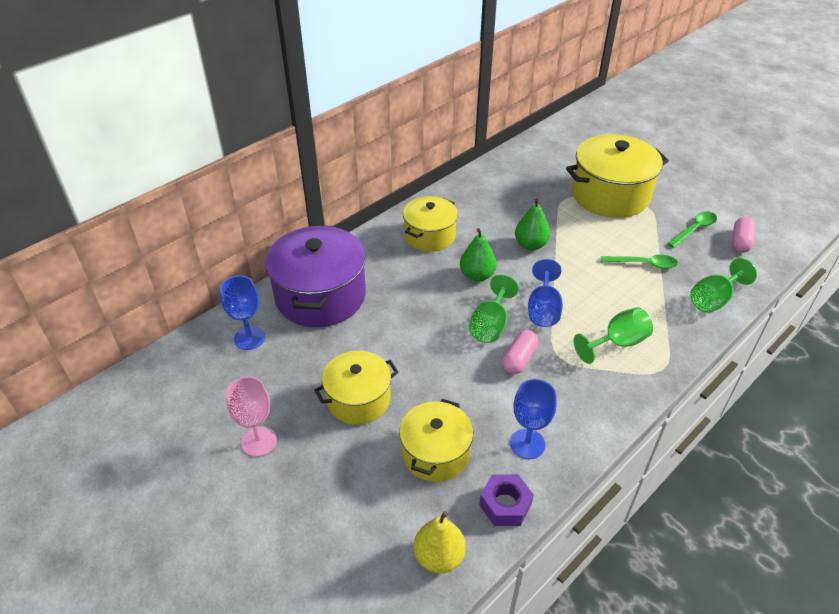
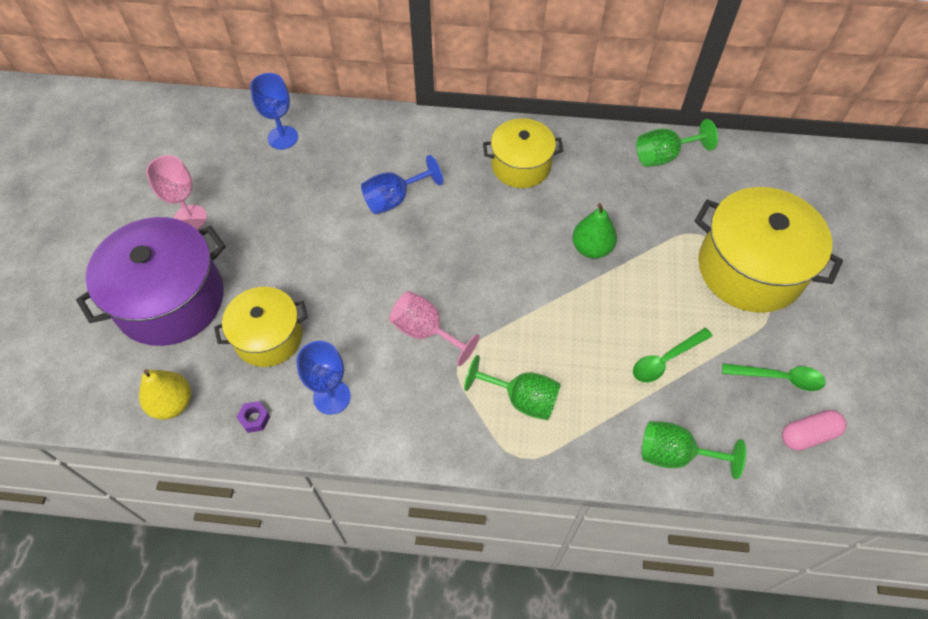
camera: 50 degrees right, 15 degrees up
purple pot [265,225,366,327] -> purple pot moved to [76,217,226,346]
yellow pot [314,351,399,425] -> none
green pear [460,228,497,282] -> none
green goblet [469,274,519,343] -> green goblet moved to [636,119,718,167]
purple nut [479,474,534,526] -> purple nut [236,401,270,433], size x0.58
pink capsule [502,330,538,374] -> pink goblet [389,291,479,366]
blue goblet [528,259,563,327] -> blue goblet moved to [361,155,443,214]
green spoon [601,255,678,269] -> green spoon turned 90 degrees clockwise [633,328,712,382]

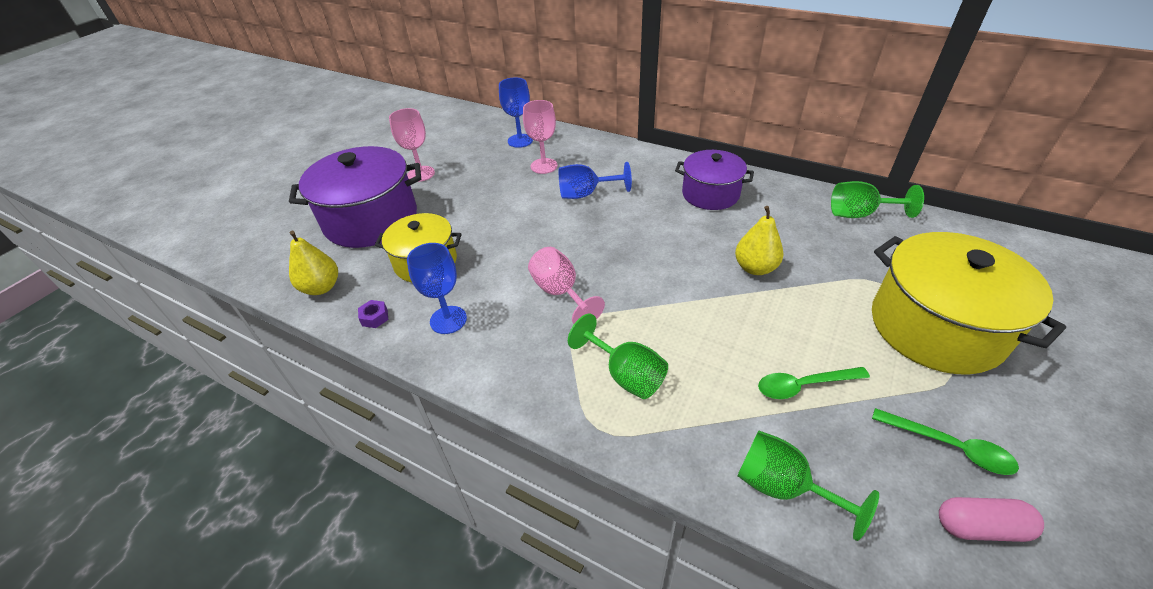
camera: 25 degrees right, 15 degrees down
yellow pot [483,118,563,188] -> purple pot [675,150,754,210]
green pear [572,203,617,259] -> yellow pear [735,206,784,275]
none -> pink goblet [523,100,558,174]

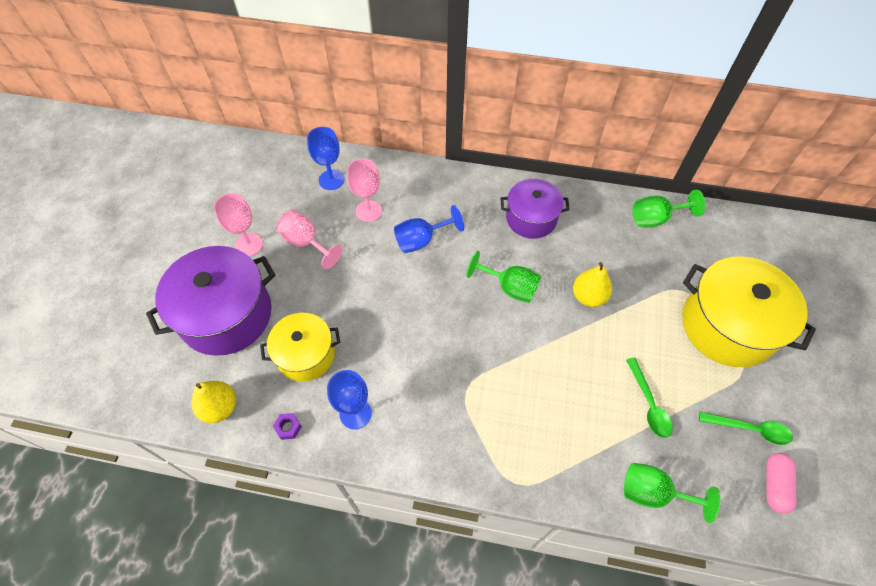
camera: 20 degrees left, 15 degrees up
pink goblet [528,247,605,324] -> pink goblet moved to [276,210,343,269]
green goblet [568,314,668,399] -> green goblet moved to [466,251,541,303]
green spoon [758,367,870,399] -> green spoon turned 75 degrees counterclockwise [626,358,673,438]
pink capsule [939,497,1044,542] -> pink capsule turned 60 degrees counterclockwise [767,453,796,514]

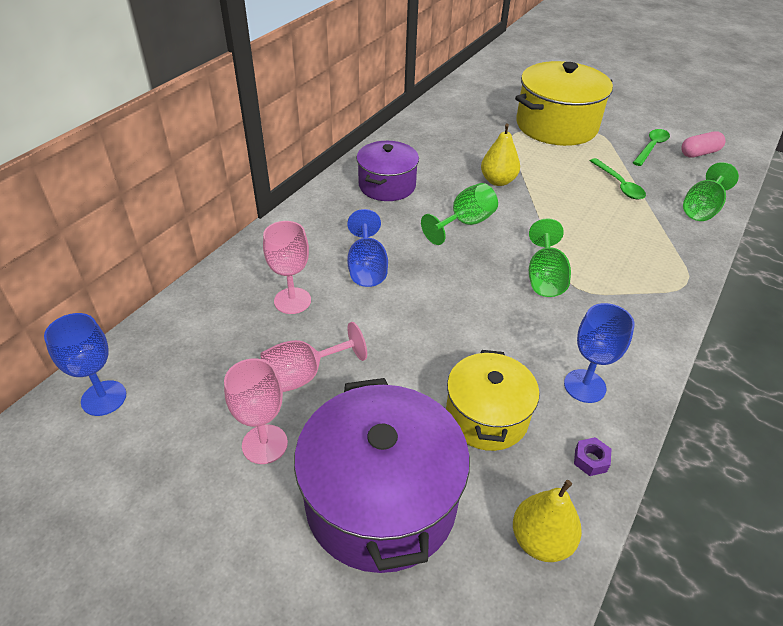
camera: 70 degrees left, 15 degrees down
blue goblet [307,127,344,190] -> blue goblet moved to [44,313,126,416]
green spoon [626,358,673,438] -> green spoon turned 60 degrees clockwise [590,158,646,200]
green goblet [633,190,706,228] -> green goblet moved to [529,218,571,297]
pink capsule [767,453,796,514] -> pink capsule turned 60 degrees counterclockwise [681,131,725,158]

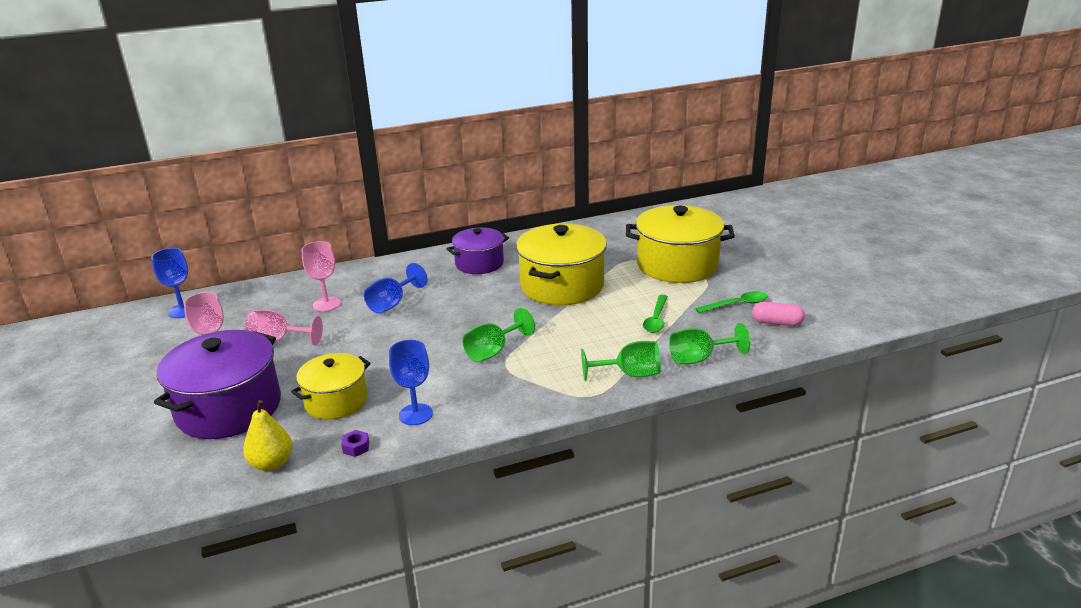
camera: 40 degrees right, 15 degrees down
green goblet [421,183,498,245] -> green goblet moved to [581,341,661,381]
yellow pear [481,123,520,186] -> yellow pot [516,224,607,305]

